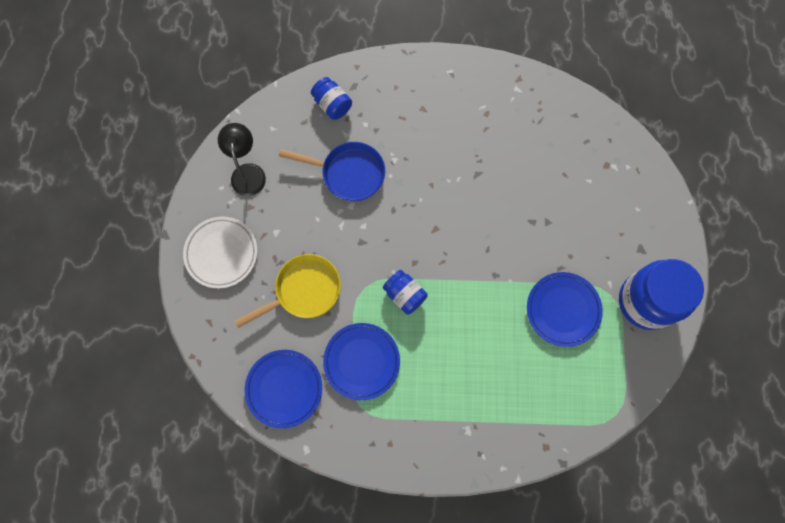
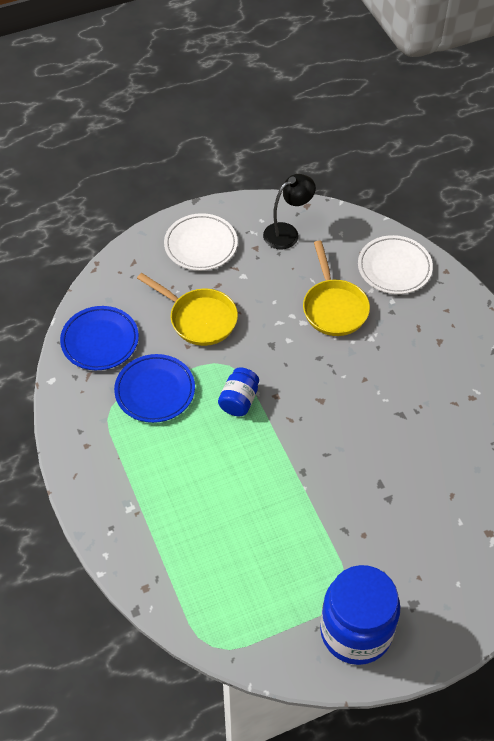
camera: 65 degrees right, 20 degrees down
blue pan [279,142,385,201] -> yellow pan [303,241,370,336]
blue jar [311,77,352,120] -> white plate [358,235,433,294]
blue plate [527,272,603,347] -> none

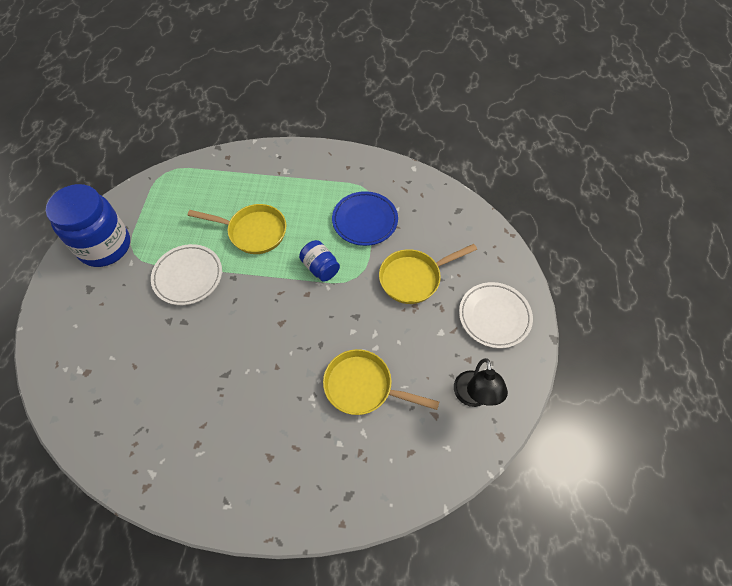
camera: 120 degrees right, 5 degrees up
blue plate [60,306,139,370] -> none
white plate [358,235,433,294] -> white plate moved to [151,244,222,305]
none -> yellow pan [188,204,286,254]

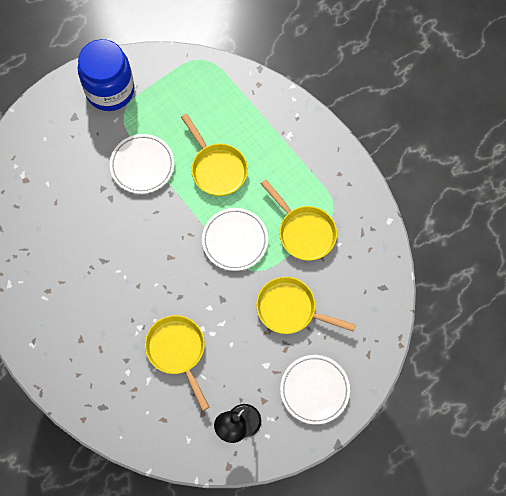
camera: 45 degrees right, 10 degrees up
blue jar [299,240,340,282] -> white plate [202,208,268,271]
blue plate [332,191,398,246] -> yellow pan [261,180,337,261]

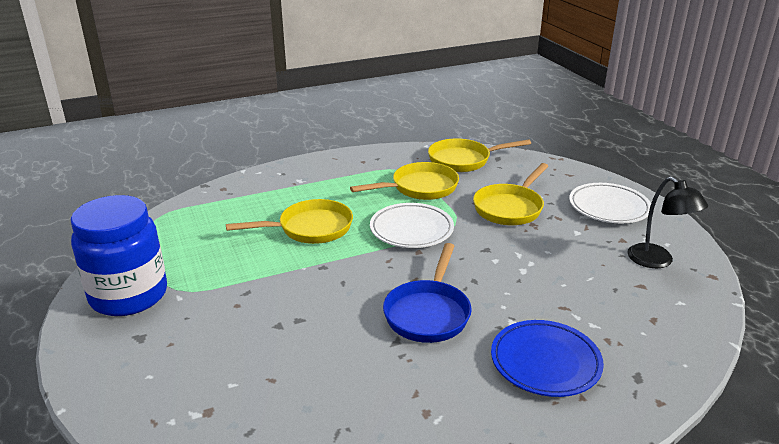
camera: 75 degrees left, 40 degrees down
white plate [110,134,174,194] -> none
yellow pan [145,315,209,411] -> yellow pan moved to [428,138,531,172]
none -> blue pan [383,243,472,343]
none -> blue plate [491,320,604,397]

